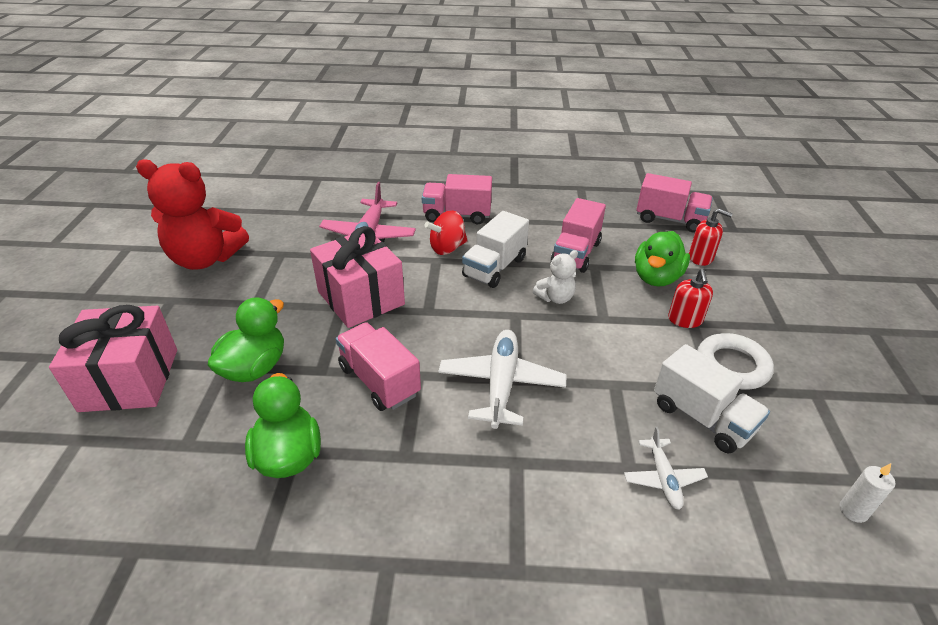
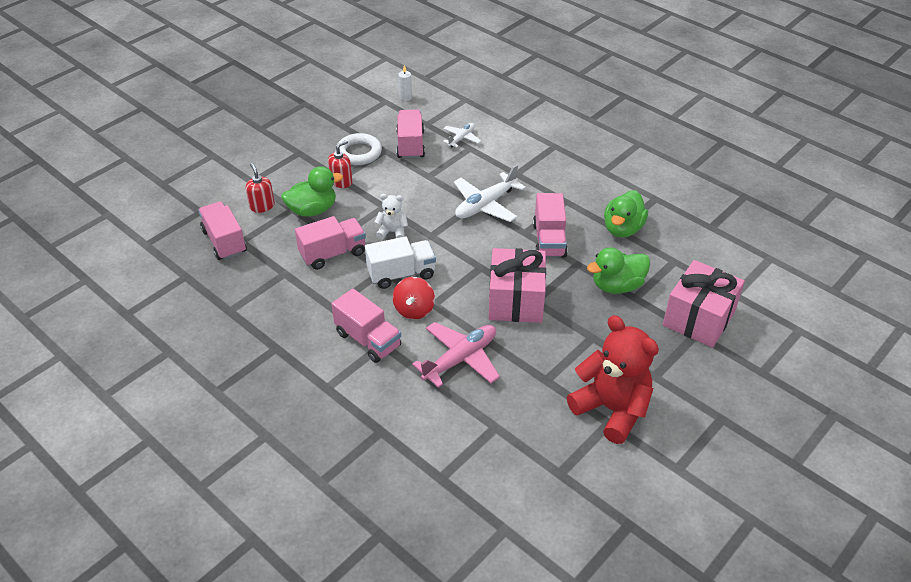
camera: 140 degrees left, 5 degrees up
red spinning top [425,210,468,255] -> red spinning top turned 90 degrees clockwise [393,277,435,319]
white truck [654,344,770,454] -> pink truck [396,109,425,159]

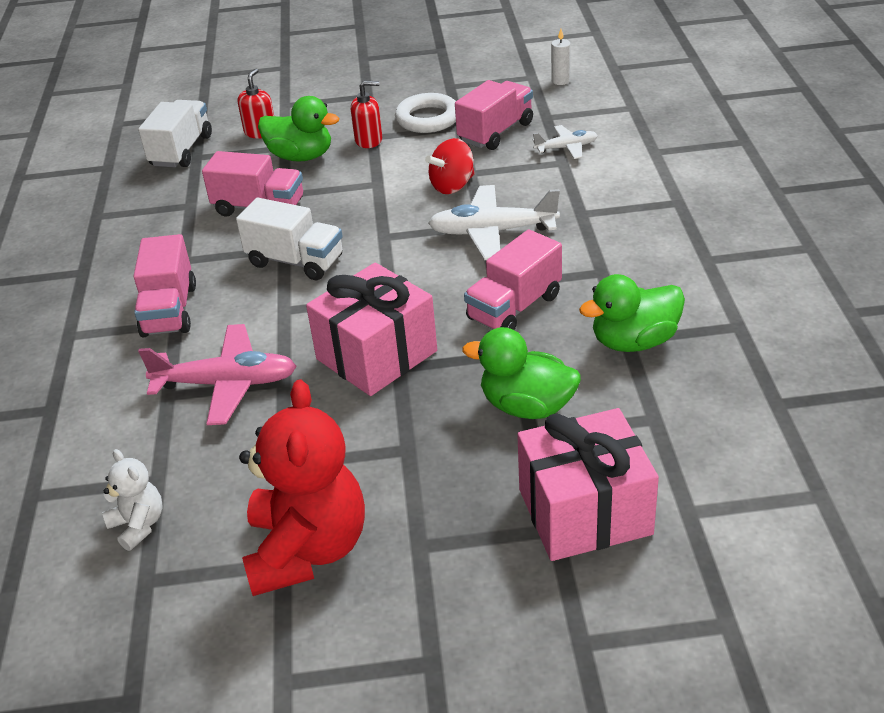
camera: 45 degrees right, 5 degrees down
pink truck [198,201,247,260] -> white truck [138,100,212,167]
white teddy bear [375,194,408,240] -> white teddy bear moved to [102,449,163,551]
red spinning top [393,277,435,319] -> red spinning top moved to [425,138,475,194]

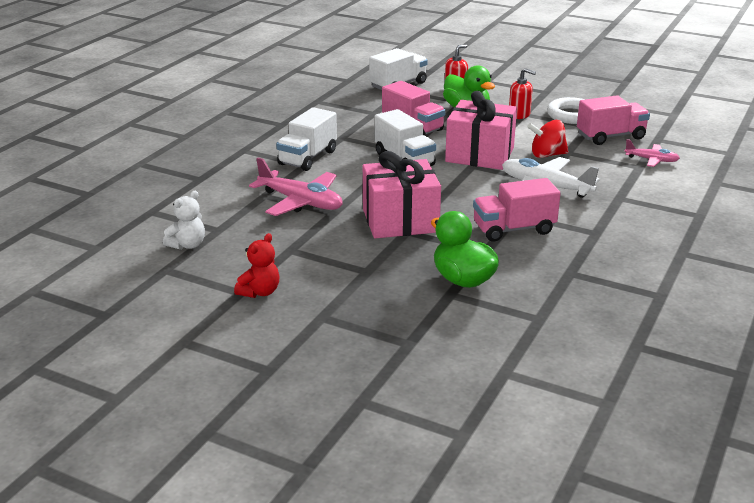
camera: 30 degrees right, 10 degrees down
white teddy bear [102,449,163,551] -> white teddy bear turned 45 degrees clockwise [163,191,205,250]
pink truck [133,234,196,337] -> white truck [276,107,337,171]
red teddy bear [239,379,365,596] -> red teddy bear [234,233,280,298], size x0.48
pink gift [517,408,659,561] -> pink gift moved to [445,91,517,170]
white plane [532,125,598,159] -> pink plane [625,139,680,167]
white candle [551,29,571,85] -> none
green duck [579,274,685,352] -> none

